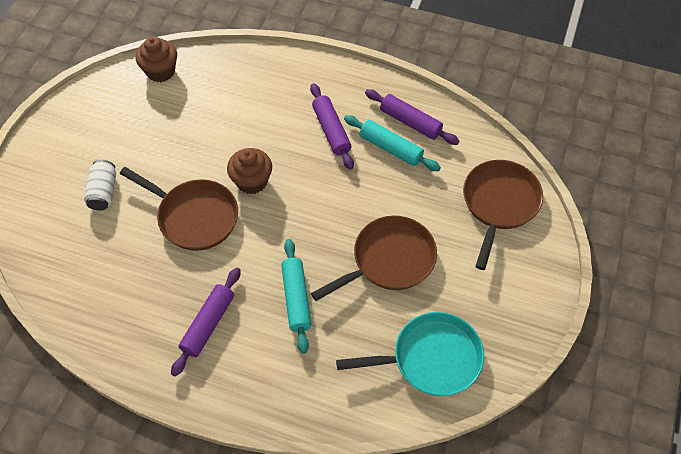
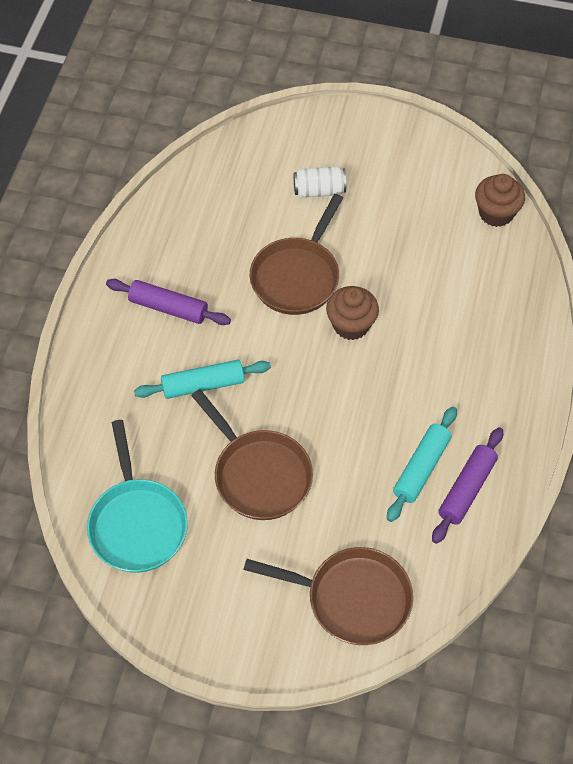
camera: 85 degrees right, 0 degrees up
purple rolling pin [310,83,354,170] -> none

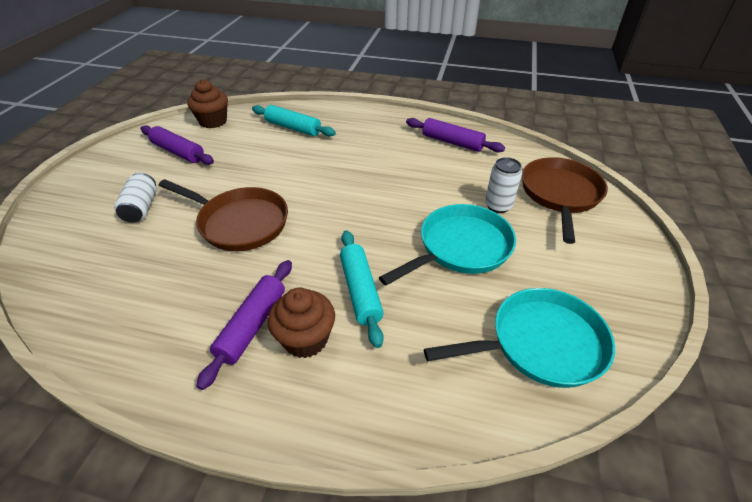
camera: 90 degrees left, 15 degrees down
brown pan [191,389,313,520] -> turquoise pan [379,204,516,286]
brown cupcake [326,286,379,340] -> brown cupcake moved to [268,288,335,358]
turquoise rolling pin [387,406,457,522] -> turquoise rolling pin moved to [252,105,336,137]
none -> purple rolling pin [141,125,214,165]
none -> white can [485,157,522,213]

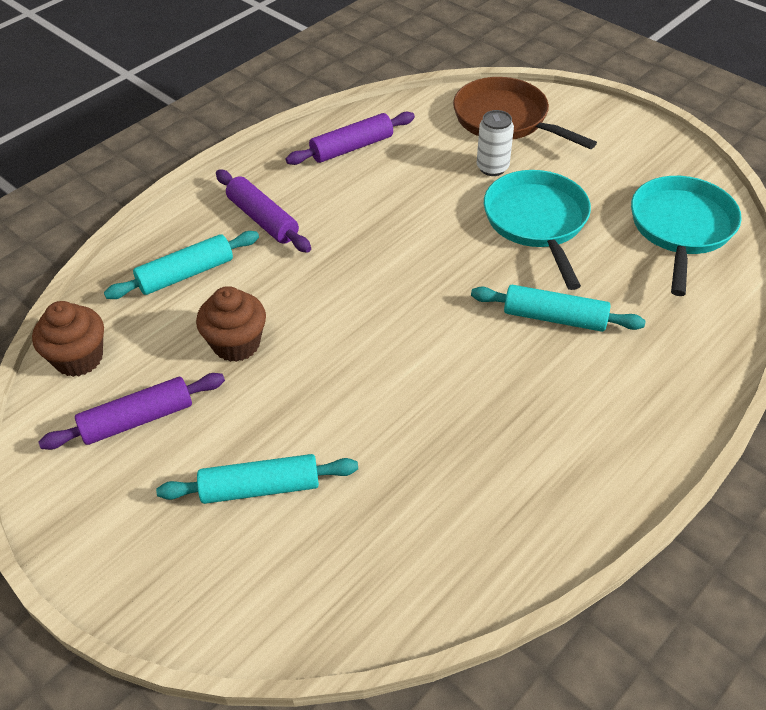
camera: 60 degrees left, 5 degrees up
white can [114,173,156,223] -> turquoise rolling pin [156,454,358,504]
brown pan [158,179,288,251] -> none
purple rolling pin [196,260,292,390] -> purple rolling pin moved to [216,170,311,253]
brown cupcake [268,288,335,358] -> brown cupcake moved to [196,286,266,362]

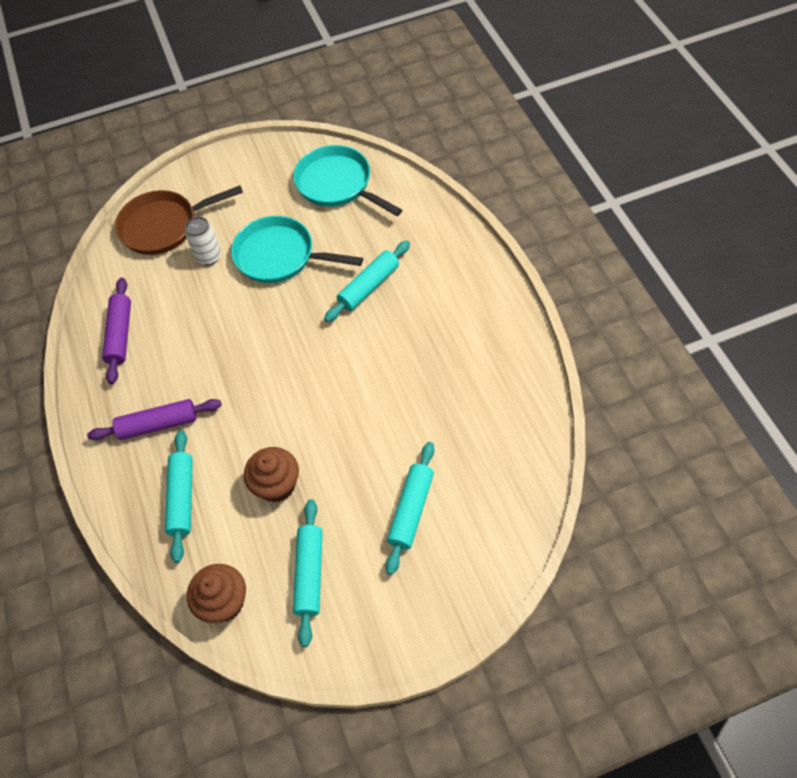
camera: 60 degrees left, 10 degrees up
purple rolling pin [38,373,225,450] -> turquoise rolling pin [293,499,323,647]

